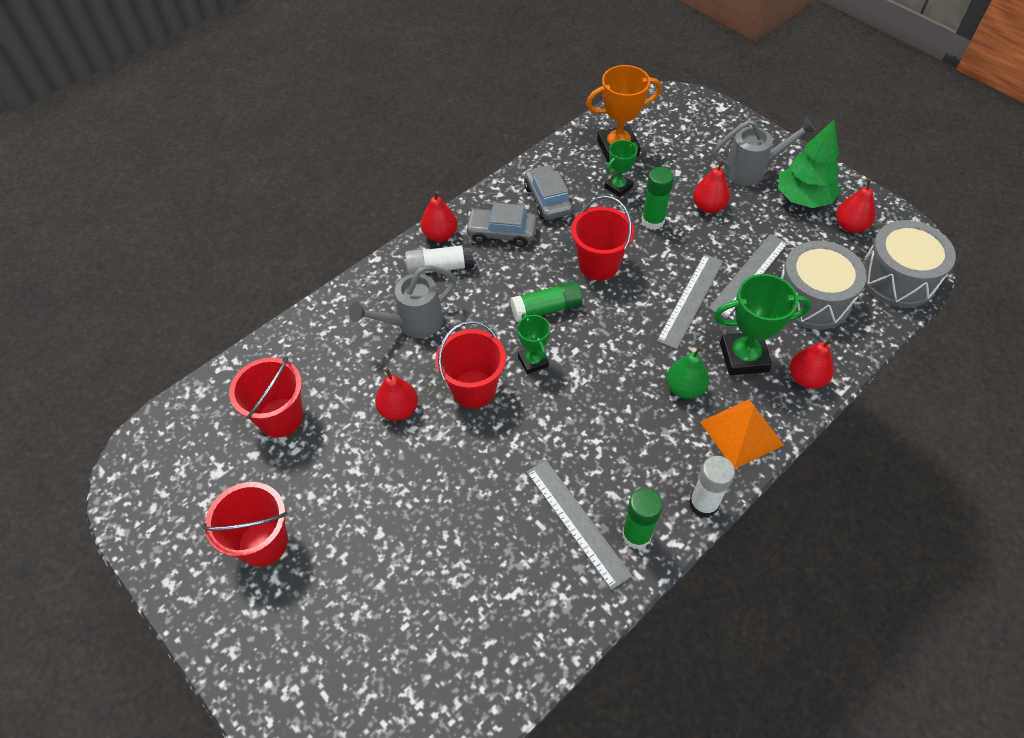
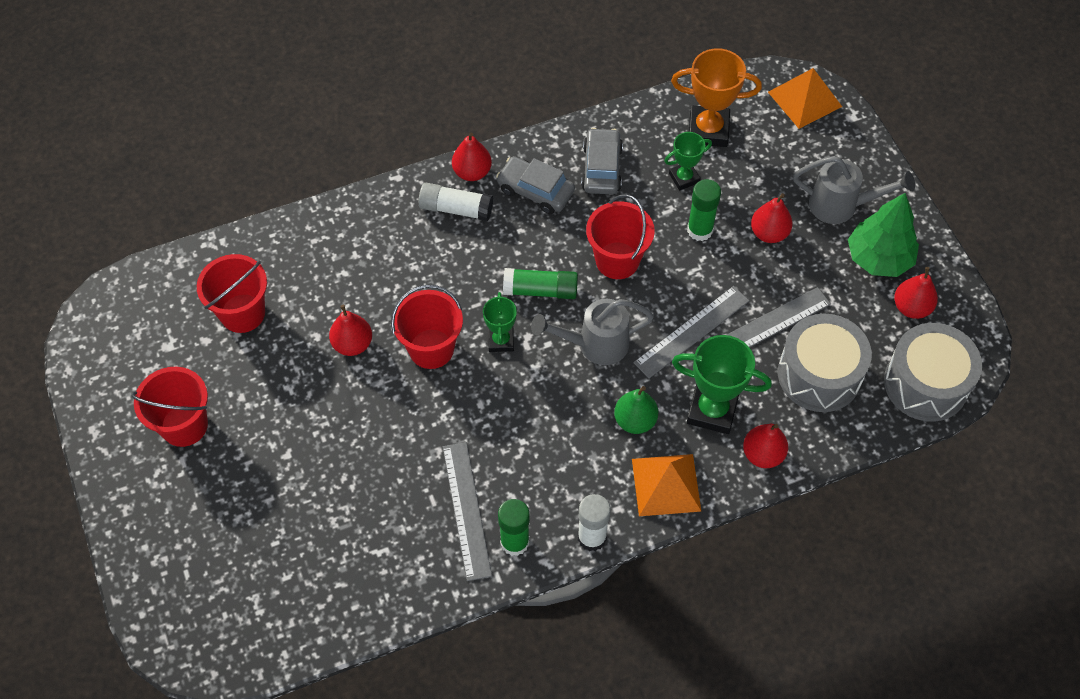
camera: 20 degrees right, 5 degrees up
grey watering can [349,266,457,338] -> grey watering can moved to [531,299,654,365]
none -> orange pyramid [768,68,842,129]

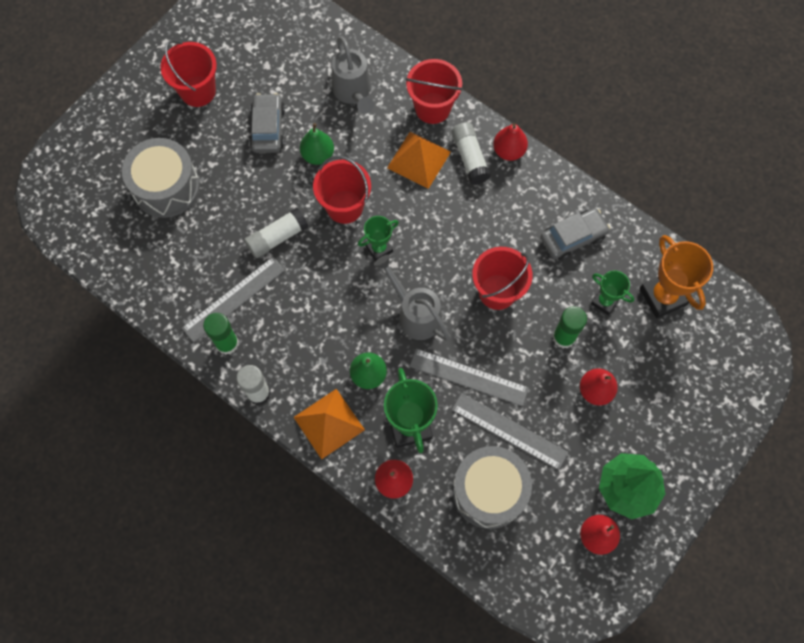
camera: 60 degrees right, 10 degrees up
red bucket [197,254,267,333] -> red bucket moved to [406,59,463,124]
red pear [329,305,372,356] -> green pear [300,123,334,165]
grey car [496,156,575,214] -> grey car moved to [249,93,285,153]
green glue stick [503,268,578,299] -> none
orange pyramid [768,68,842,129] -> orange pyramid moved to [387,132,451,189]
grey watering can [793,156,915,224] -> grey watering can moved to [332,36,374,114]
grey drum [884,323,982,422] -> grey drum moved to [122,138,200,218]
none -> white glue stick [244,208,308,258]

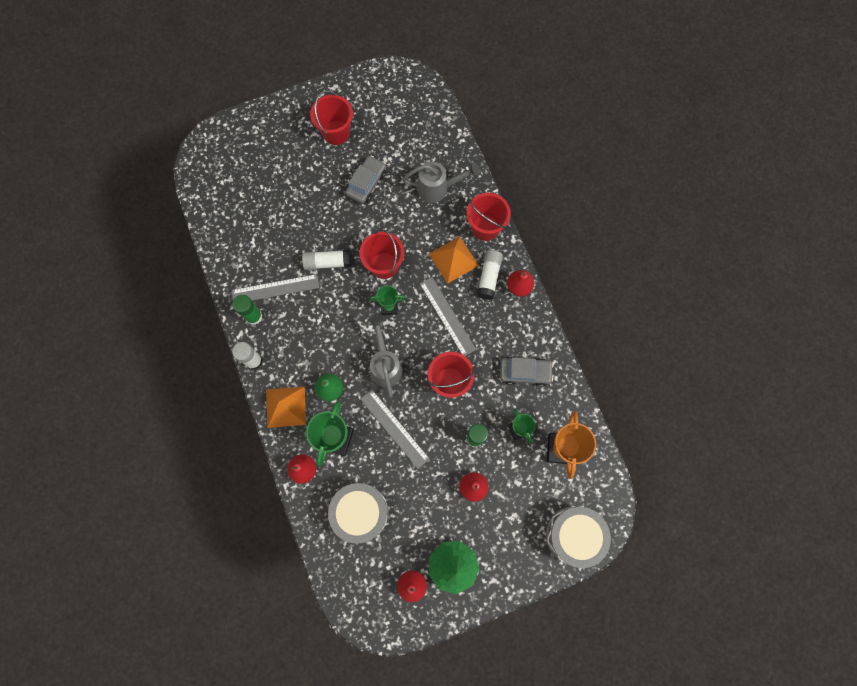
camera: 30 degrees right, 5 degrees up
grey drum [122,138,200,218] -> grey drum moved to [546,507,611,568]
green pear [300,123,334,165] -> none
grey watering can [332,36,374,114] -> grey watering can turned 105 degrees counterclockwise [403,162,480,203]
grey ruler [452,393,568,470] -> grey ruler moved to [420,277,476,356]

